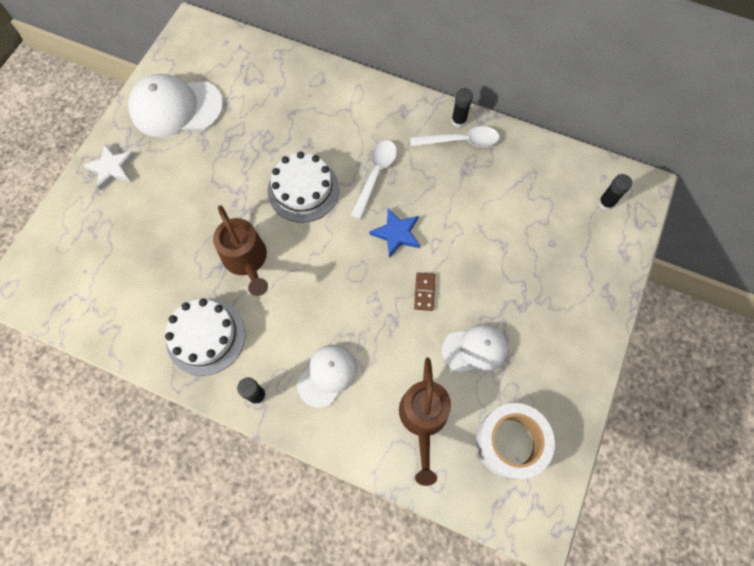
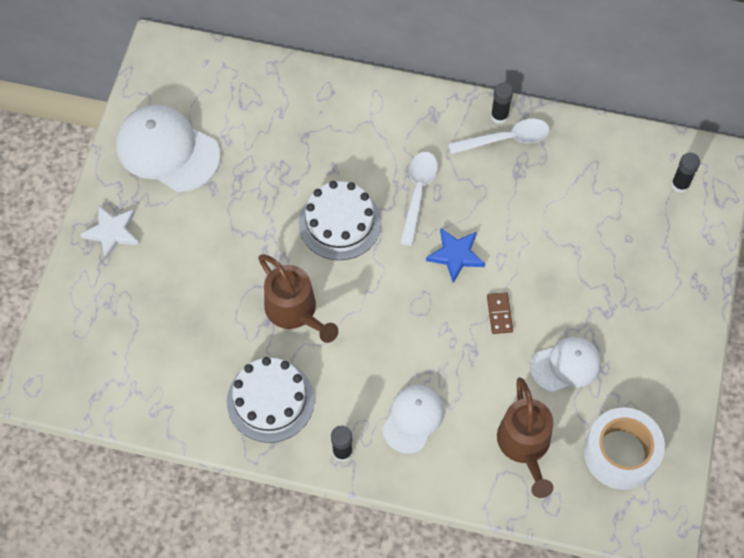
camera: 10 degrees left, 5 degrees down
white cap [128,74,223,137] -> white cap turned 45 degrees clockwise [116,105,220,192]

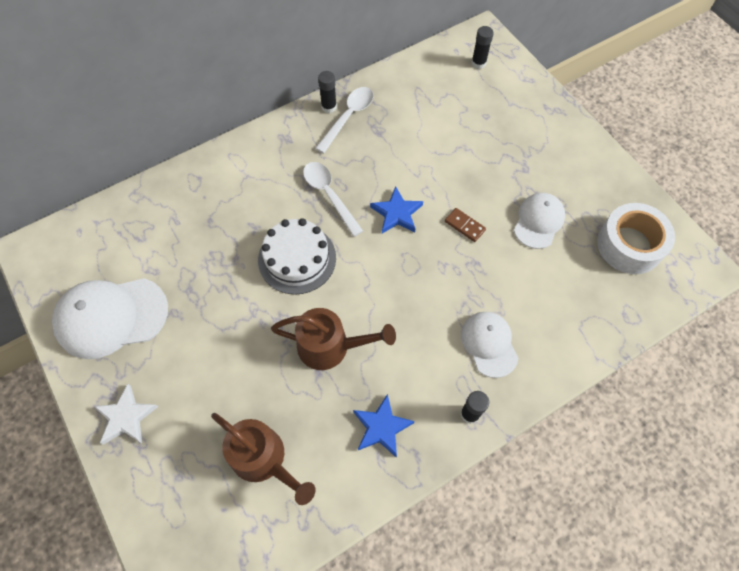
camera: 45 degrees left, 0 degrees up
white cake [227,357,315,443] -> blue star [353,394,415,458]
brown watering can [497,377,553,498] -> brown watering can moved to [211,413,315,505]

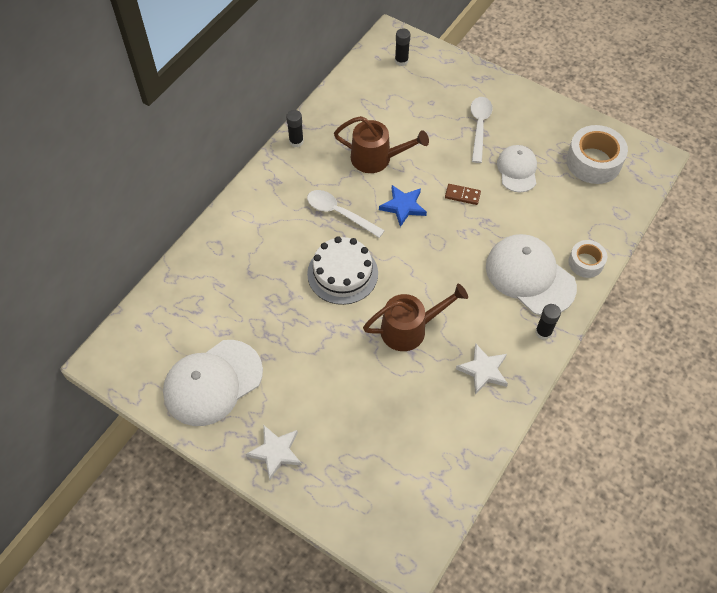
camera: 25 degrees left, 5 degrees down
brown watering can [211,413,315,505] -> brown watering can moved to [334,116,429,173]
white spoon [315,87,374,153] -> white spoon moved to [471,97,493,163]
blue star [353,394,415,458] -> white star [456,343,508,394]
white cap [461,312,519,378] -> white cap [486,234,577,315], size x1.64
none -> white tape [568,240,607,278]

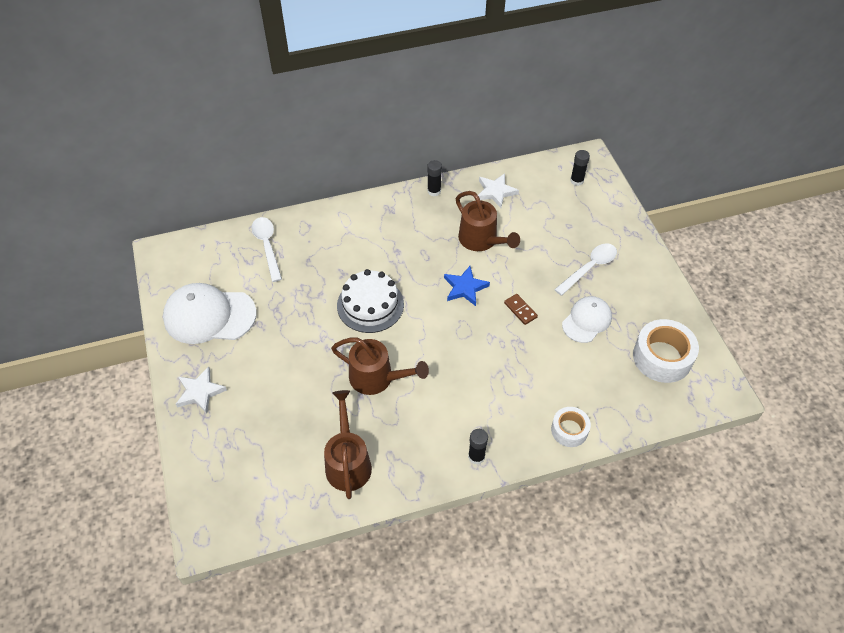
camera: 40 degrees right, 5 degrees down
white spoon [307,190,385,238] -> white spoon moved to [251,217,282,282]
white star [456,343,508,394] -> white star moved to [478,173,519,208]
white cap [486,234,577,315] -> none
none -> brown watering can [324,390,372,499]

